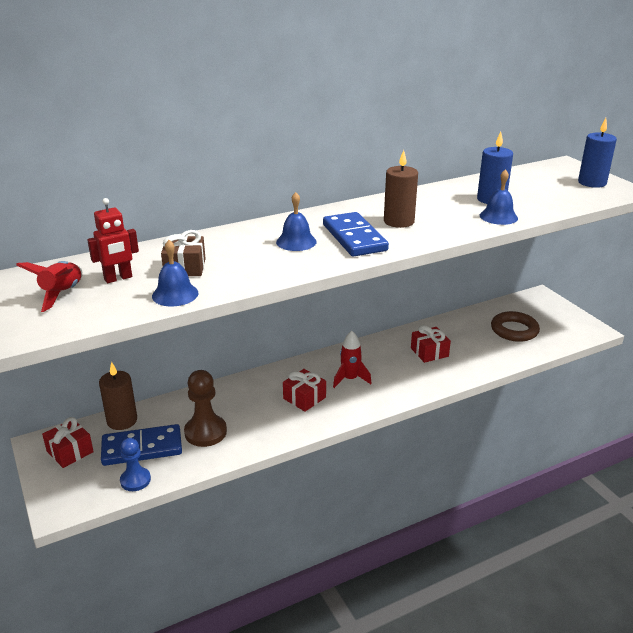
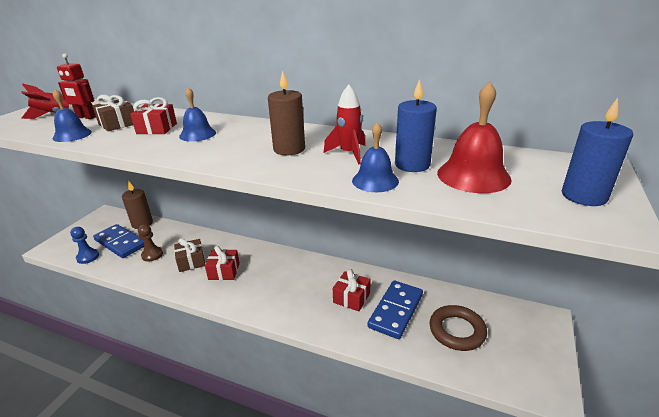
camera: 50 degrees right, 0 degrees up
red gift [42,417,94,468] -> red gift moved to [130,97,177,134]
brown pawn [184,370,227,447] -> brown pawn [138,224,163,262], size x0.65
blue domino [323,212,389,257] -> blue domino moved to [367,280,423,339]
red rocket [333,331,372,388] -> red rocket moved to [324,85,365,165]
none -> brown gift [174,238,205,272]
none -> red bell [437,82,512,193]

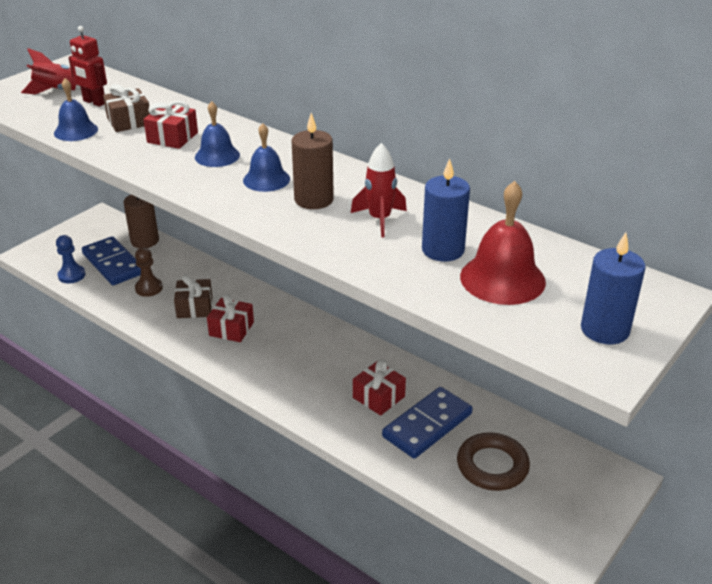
camera: 15 degrees right, 5 degrees up
blue bell [352,122,399,192] -> blue bell moved to [243,123,290,192]

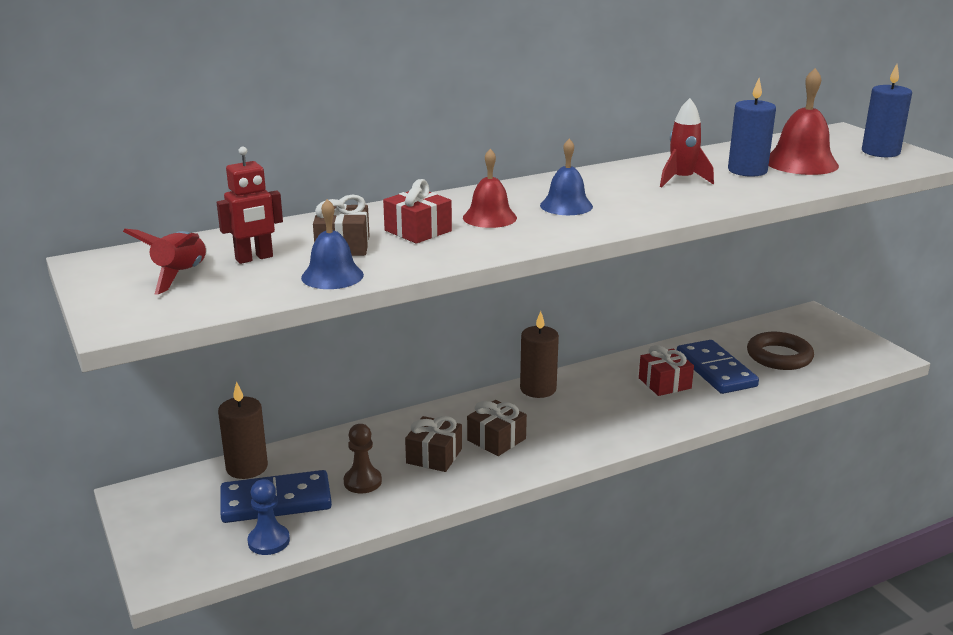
camera: 65 degrees left, 10 degrees down
blue bell [195,101,240,167] -> red bell [463,149,517,228]
red gift [207,294,254,342] -> brown gift [467,400,527,456]
brown candle [292,113,334,209] -> brown candle moved to [520,311,559,398]

